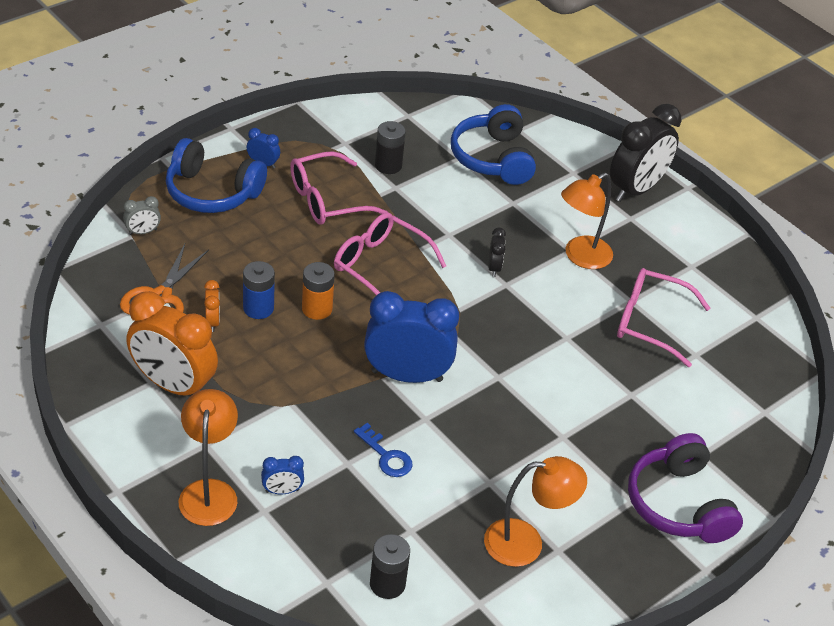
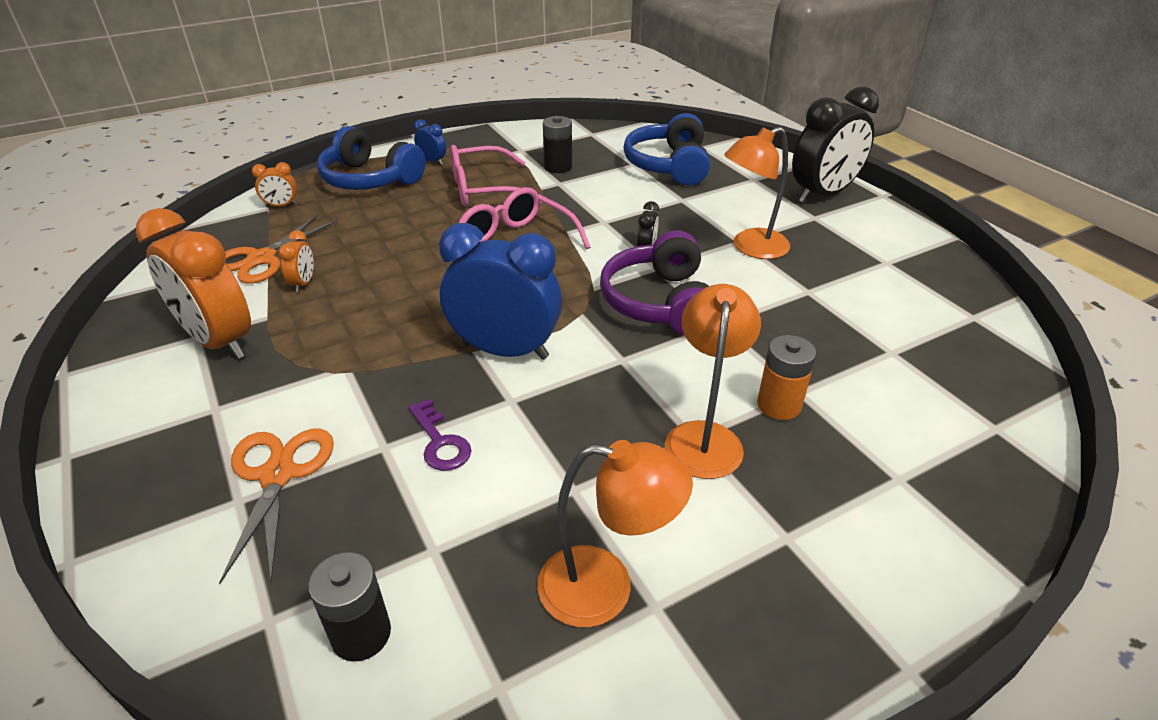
camera: 15 degrees right, 5 degrees down
grey clock [123,196,161,235] -> orange clock [252,162,297,207]
orange lamp [179,389,238,526] -> orange lamp moved to [665,284,761,479]
blue battery [243,261,275,319] -> none
blue clock [261,456,304,494] -> orange scissors [219,428,334,584]
orange battery [302,262,335,320] -> orange battery moved to [757,335,816,420]
blue key [354,423,413,477] -> purple key [409,398,471,471]
pink glasses [617,268,710,367] -> none
purple headphones [628,433,743,543] -> purple headphones moved to [600,230,709,336]

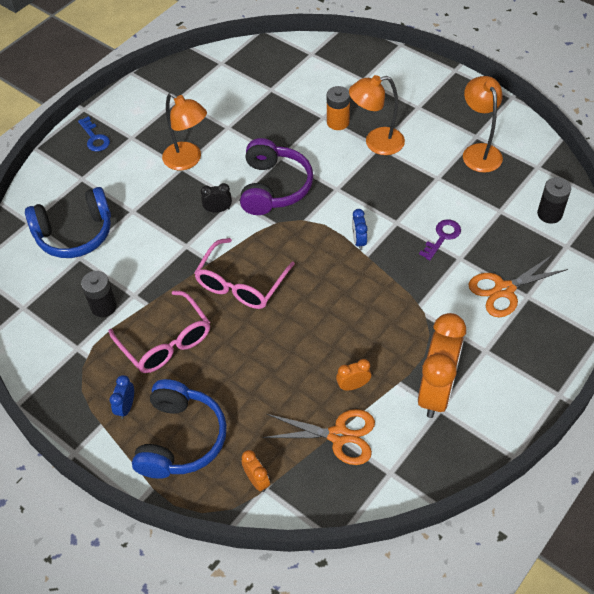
camera: 110 degrees left, 15 degrees up
blue clock [439,223,562,360] -> blue clock [352,209,368,250], size x0.43
purple headphones [600,230,709,336] -> purple headphones turned 60 degrees counterclockwise [240,138,313,215]
black clock [792,86,879,203] -> blue key [78,116,110,152]

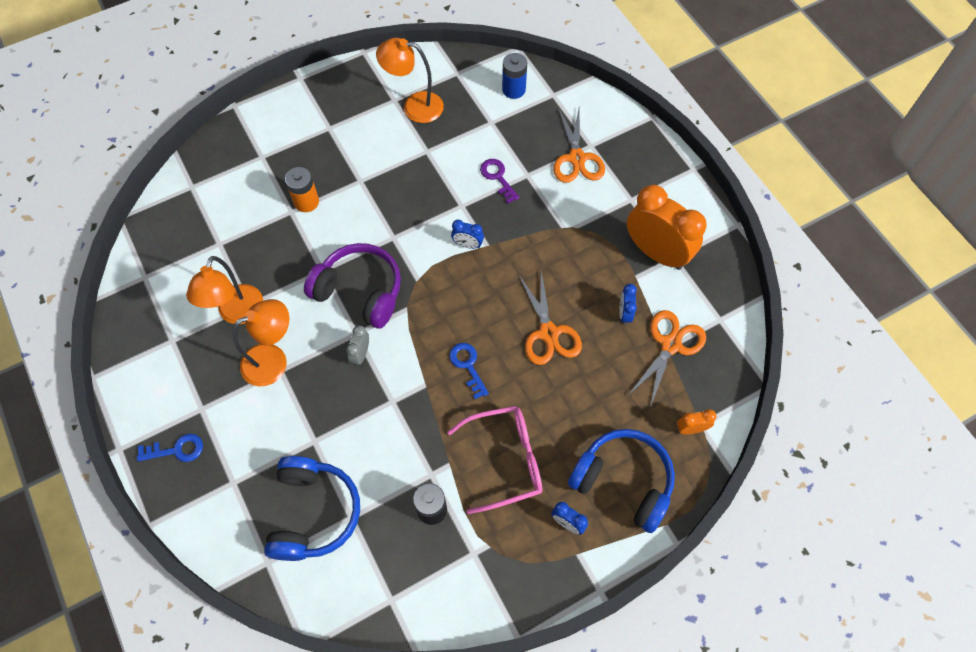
camera: 70 degrees left, 10 degrees up
pink glasses [194,238,295,309] -> blue key [449,343,489,399]
black clock [201,183,232,213] -> grey clock [346,325,369,366]
orange clock [336,359,371,391] -> blue clock [619,284,637,325]
orange lamp [349,75,405,155] -> orange lamp moved to [186,256,263,324]
black battery [537,177,571,223] -> blue battery [502,53,527,99]
none -> orange scissors [518,271,582,365]

